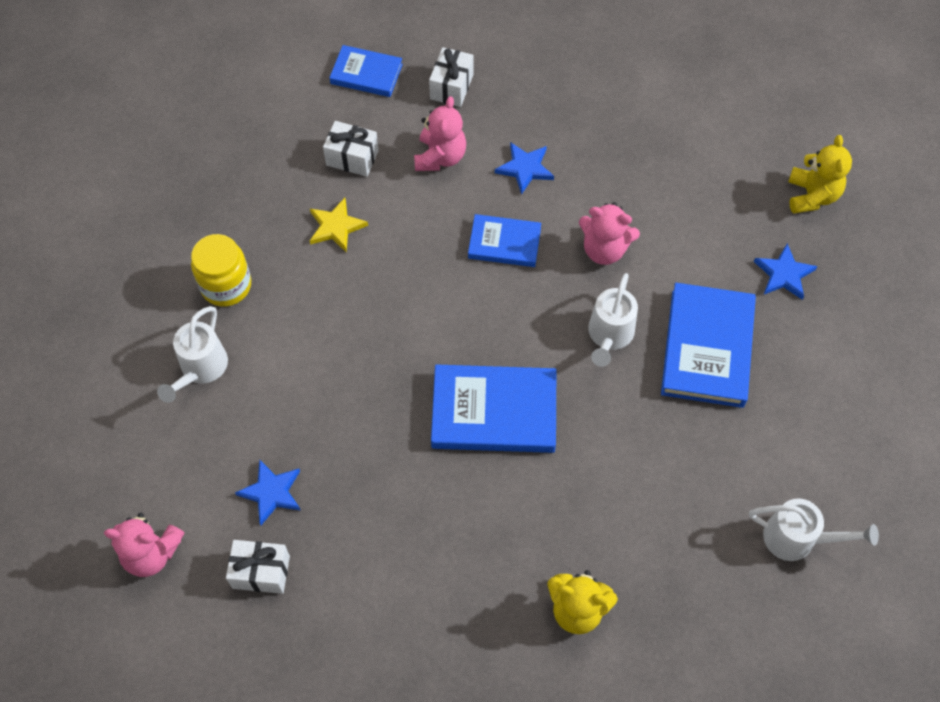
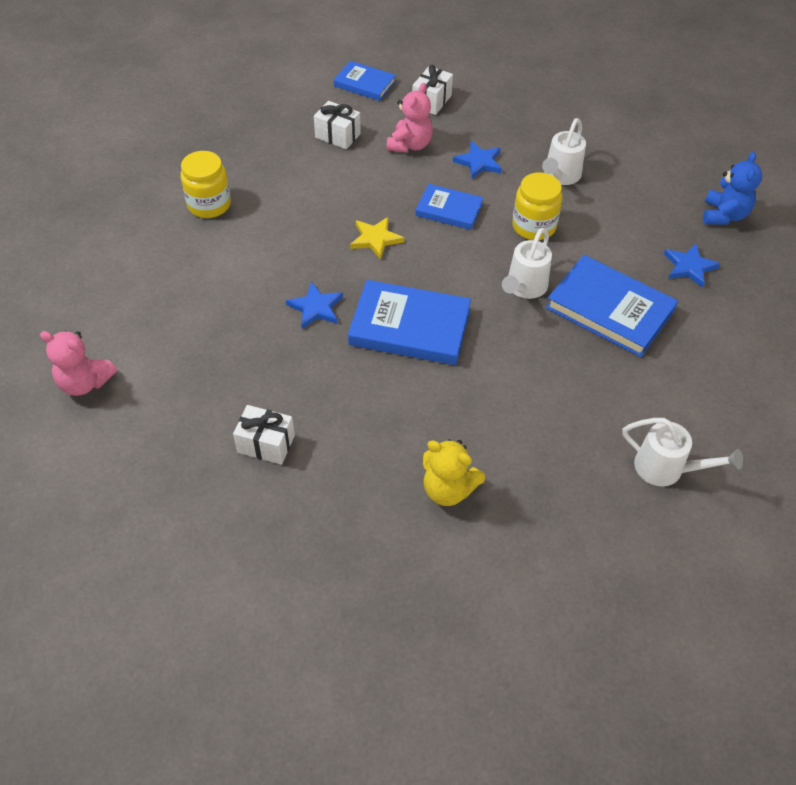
camera: 10 degrees right, 10 degrees down
white watering can [157,306,228,403] -> white watering can moved to [542,118,586,185]
white gift [226,540,290,594] -> white gift moved to [233,405,295,465]
blue star [235,460,301,525] -> blue star moved to [286,281,343,329]
yellow star [310,198,368,253] -> yellow star moved to [350,217,404,260]
pink teddy bear [579,202,640,265] -> yellow jar [512,172,562,240]
blue book [661,283,756,408] -> blue book turned 75 degrees counterclockwise [546,255,678,357]
yellow teddy bear [788,135,852,214] -> blue teddy bear [703,152,762,225]

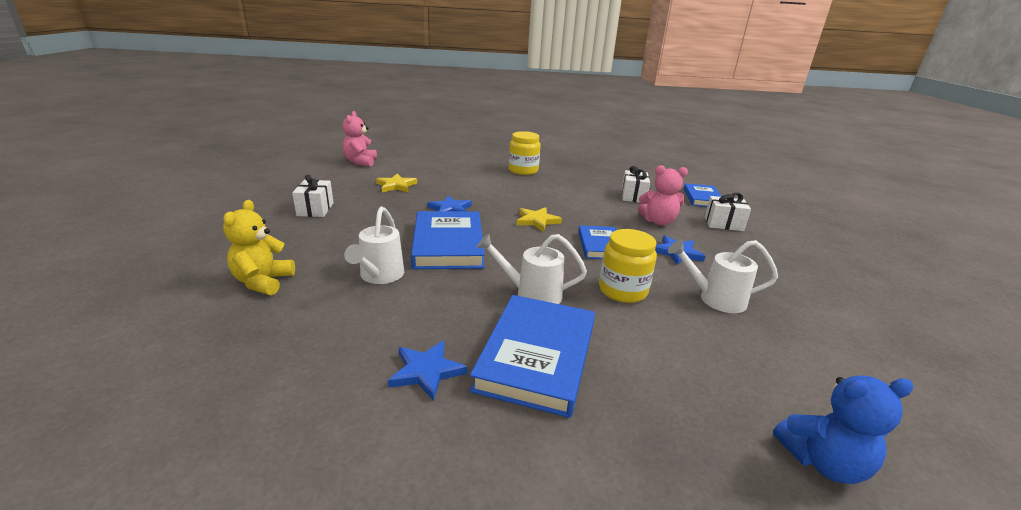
camera: 70 degrees right, 25 degrees down
white watering can [622,418,743,486] -> white watering can moved to [344,207,404,284]
blue star [664,244,721,288] -> blue star moved to [388,340,468,401]
none -> yellow star [376,174,417,192]

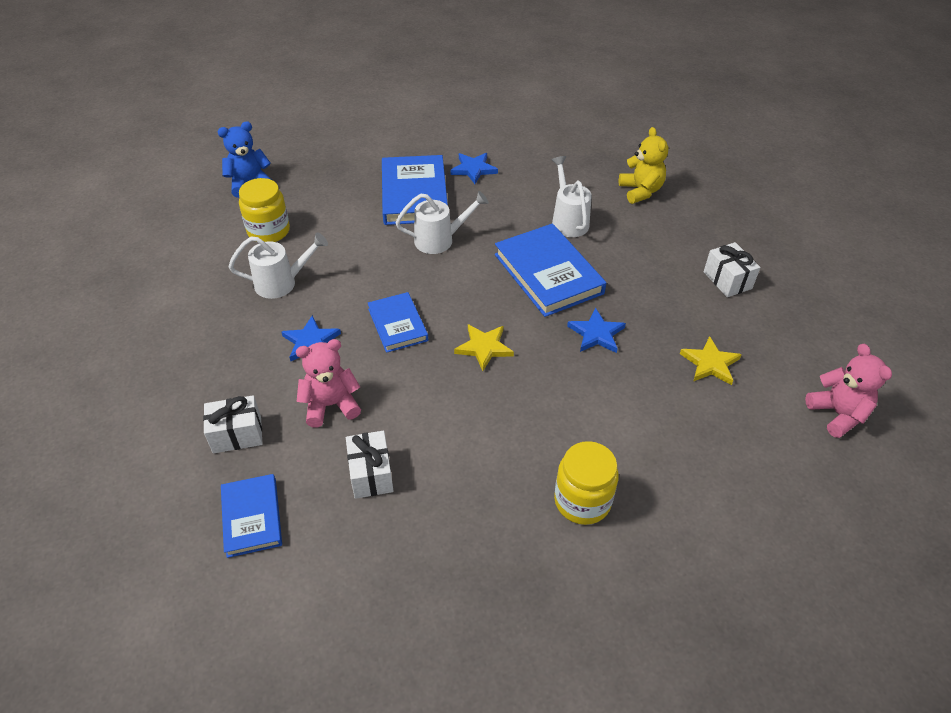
camera: 160 degrees right, 20 degrees up
yellow jar [599,229,657,303] -> yellow jar moved to [239,178,290,242]

